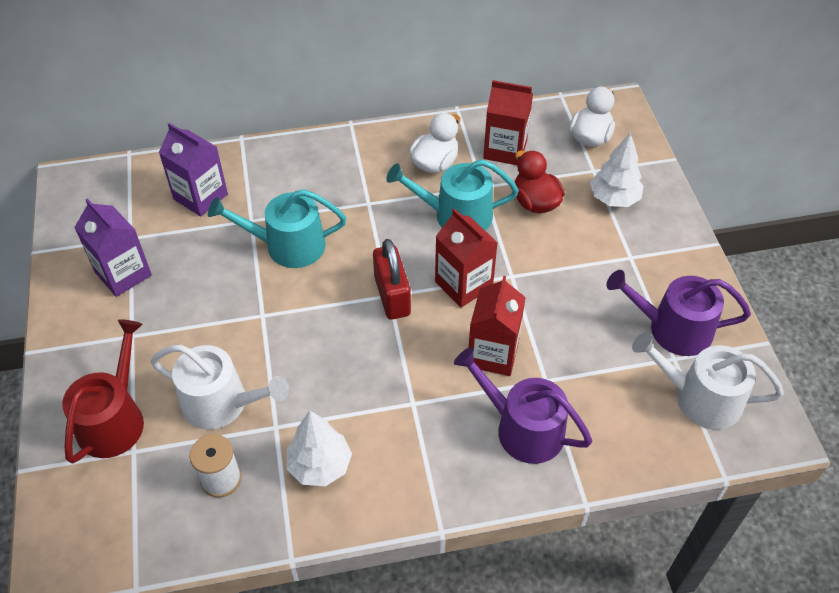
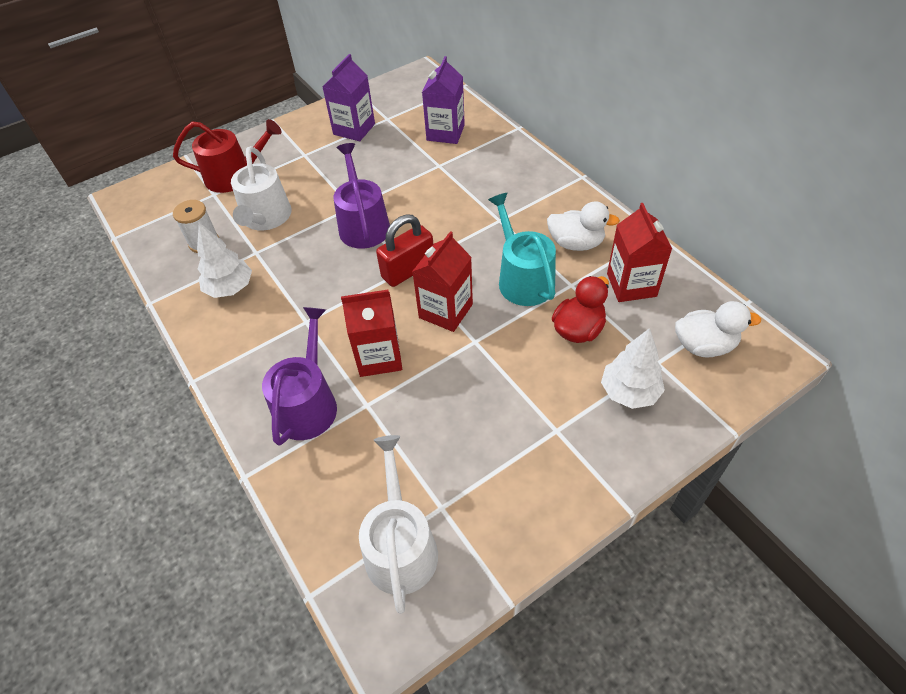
camera: 70 degrees right, 0 degrees up
turquoise watering can [208,189,346,268] -> none
purple watering can [606,270,751,356] -> purple watering can moved to [334,143,390,249]

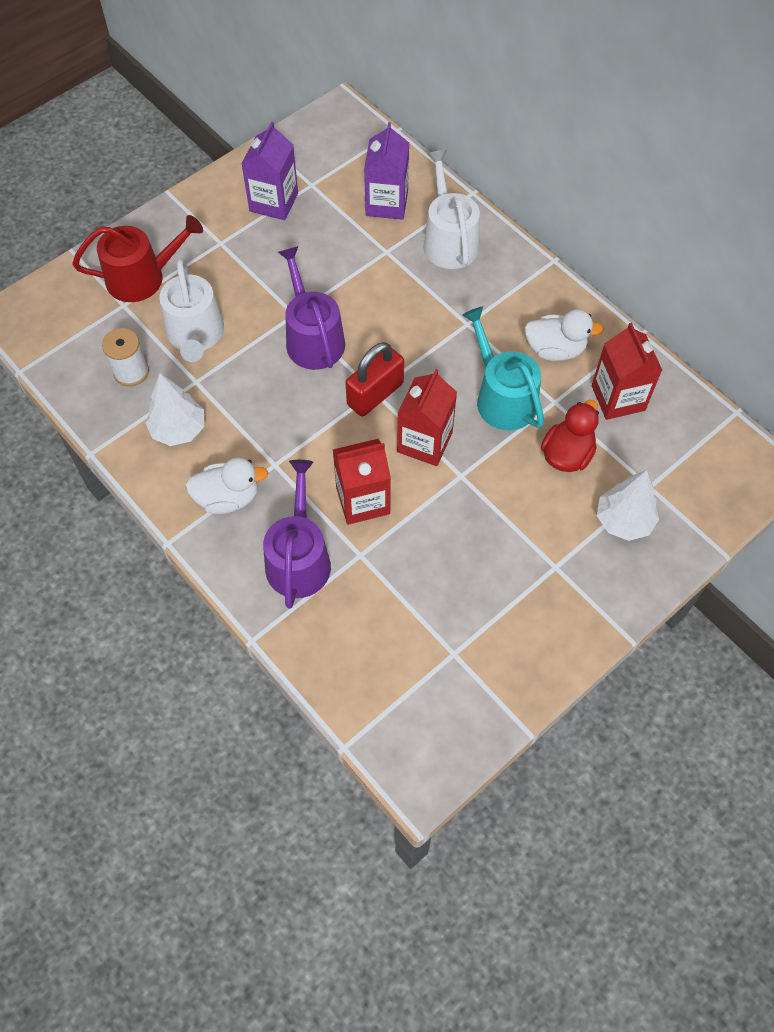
camera: 10 degrees left, 10 degrees up
white watering can [359,435,438,614] -> white watering can moved to [423,150,480,269]
white duck [675,301,761,357] -> white duck moved to [185,457,268,514]

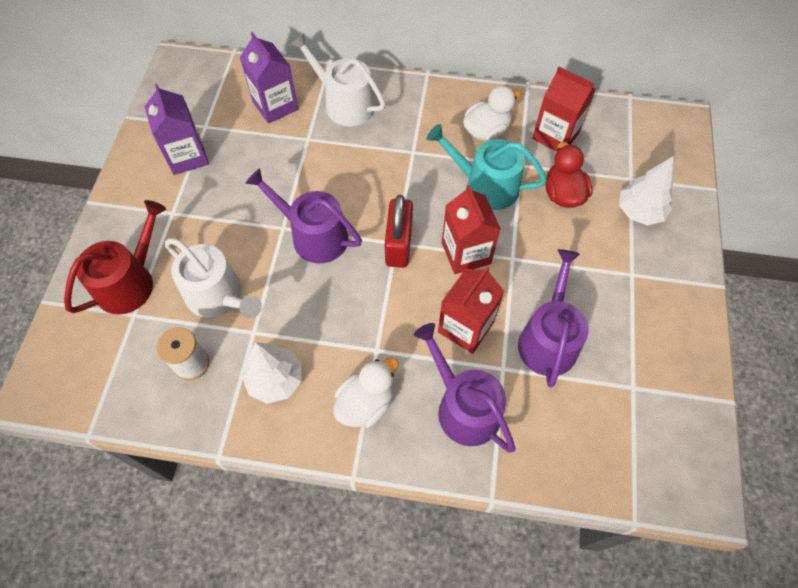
camera: 40 degrees left, 0 degrees up
none -> purple watering can [518,249,589,387]

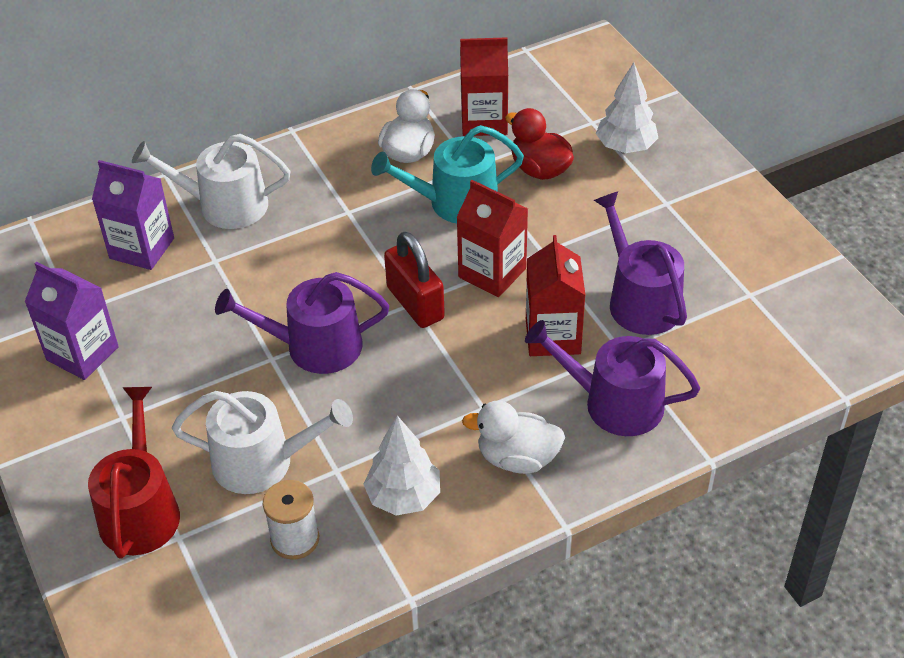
camera: 35 degrees left, 15 degrees down
white duck [333,357,399,428] -> white duck turned 90 degrees counterclockwise [462,401,565,474]

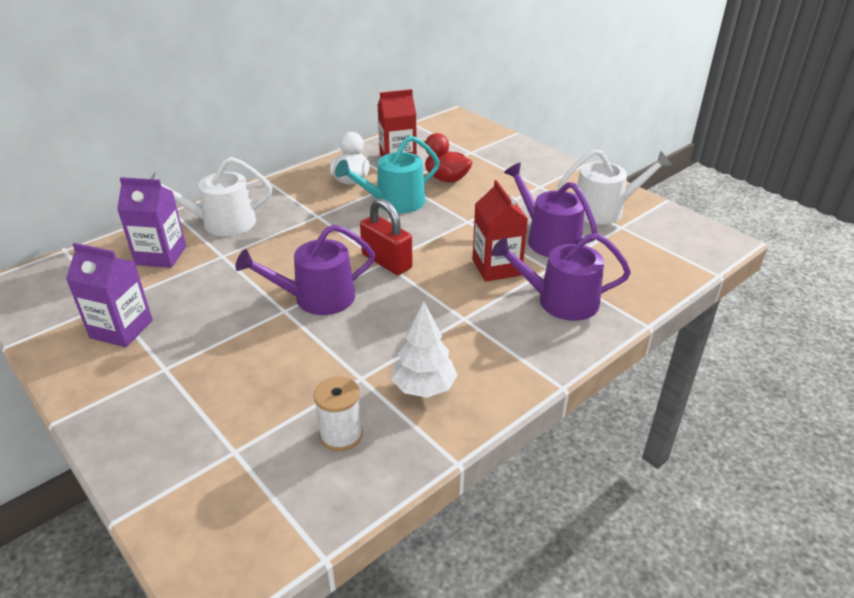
camera: 15 degrees left, 10 degrees down
red watering can [88,387,180,559] -> none
white watering can [172,391,353,494] -> white watering can moved to [557,149,672,225]
red carton [456,180,528,297] -> none
white duck [462,401,565,474] -> none
white tree [596,62,658,153] -> none

